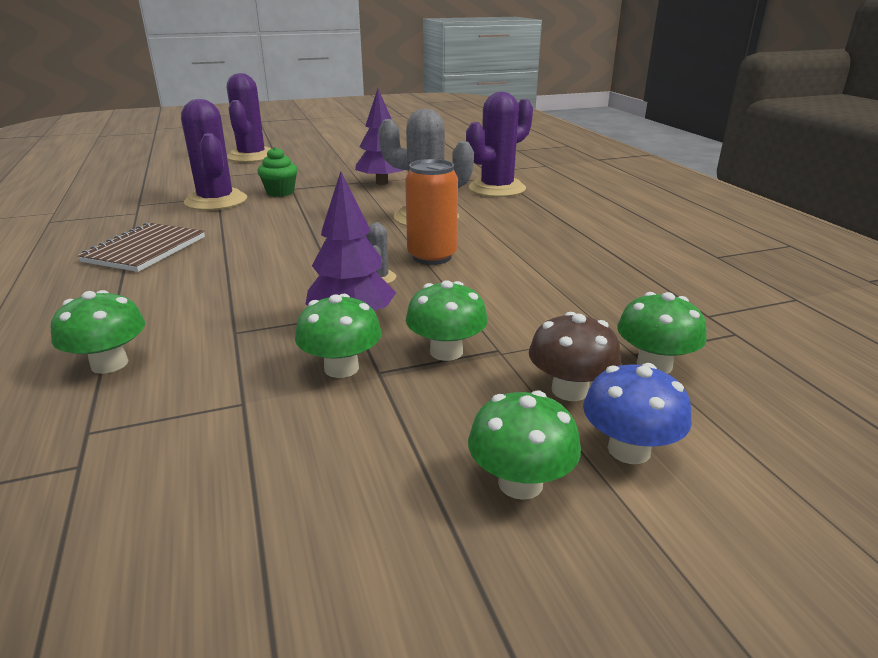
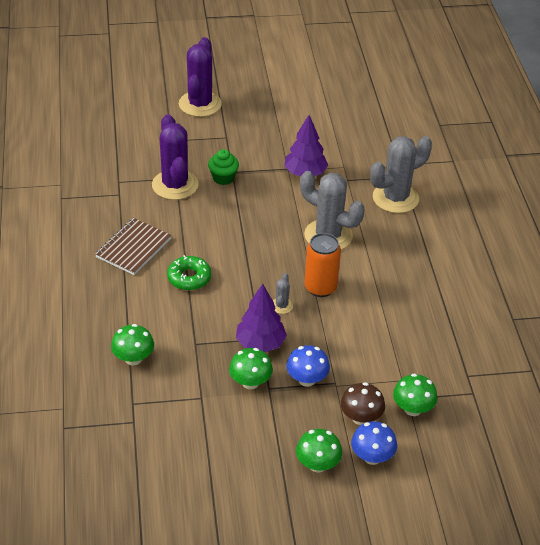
camera: 10 degrees right, 15 degrees up
green mushroom [406,280,488,361] -> blue mushroom [286,345,330,387]
purple cactus [466,92,533,197] -> grey cactus [370,136,432,213]
none -> green donut [167,255,211,290]

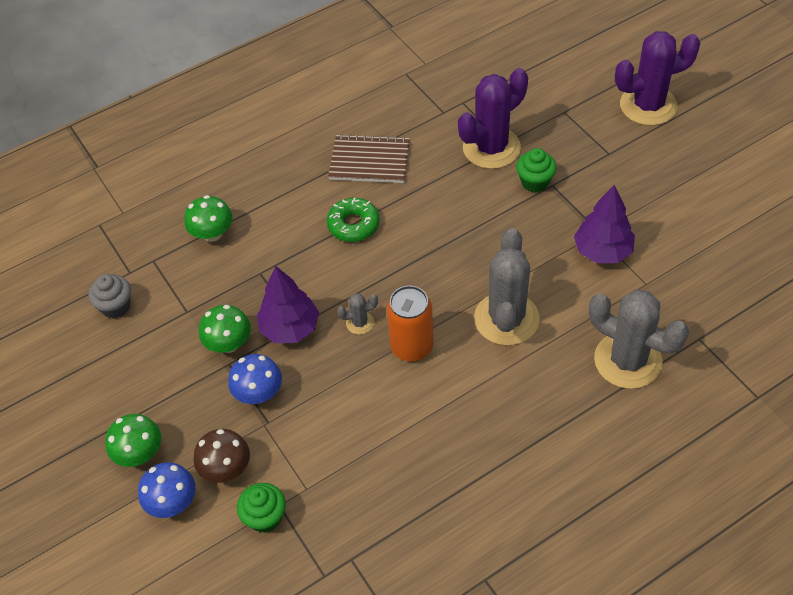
camera: 70 degrees right, 10 degrees up
green mushroom [393,374,438,416] -> green cupcake [237,483,286,533]
none -> grey cupcake [88,274,131,319]

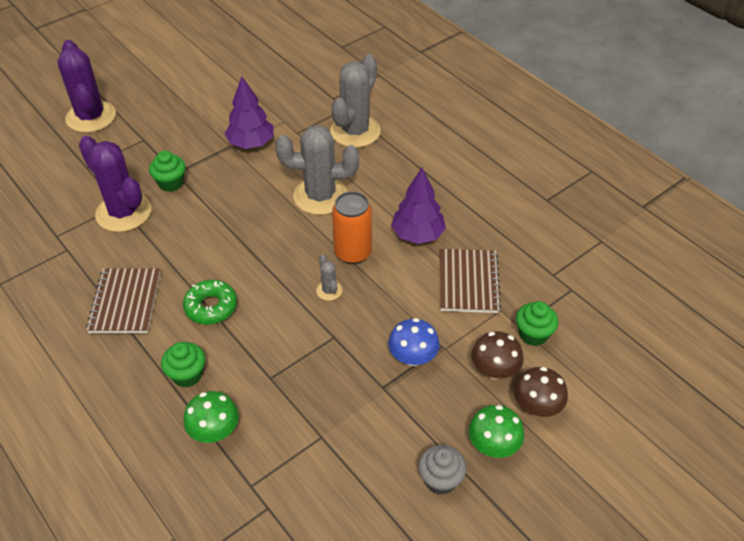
camera: 100 degrees left, 5 degrees down
grey cupcake [88,274,131,319] -> grey cupcake moved to [418,445,467,495]
blue mushroom [138,462,196,518] -> brown mushroom [514,367,568,417]
green mushroom [199,305,251,353] -> none
purple tree [257,266,319,343] -> purple tree moved to [391,168,446,244]
none -> green cupcake [161,342,205,388]
none -> brown notebook [440,249,501,313]

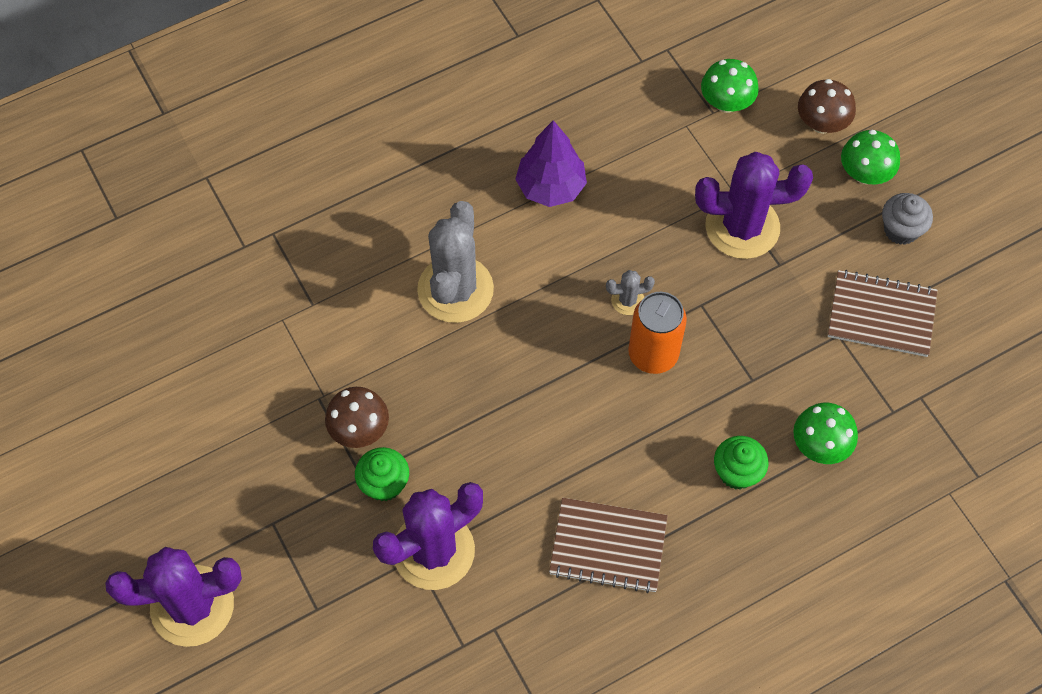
camera: 80 degrees left, 15 degrees up
green donut [183,280,237,324] -> none
purple tree [224,76,274,149] -> none
grey cactus [330,54,381,148] -> none
orange can [332,191,372,264] -> orange can moved to [628,292,687,374]
blue mushroom [388,318,440,366] -> purple cactus [695,152,813,259]
brown notebook [440,249,501,313] -> brown notebook moved to [828,270,937,357]
brown mushroom [471,331,523,379] -> brown mushroom moved to [325,387,389,448]
green cupcake [516,301,558,346] -> green mushroom [701,59,759,113]

